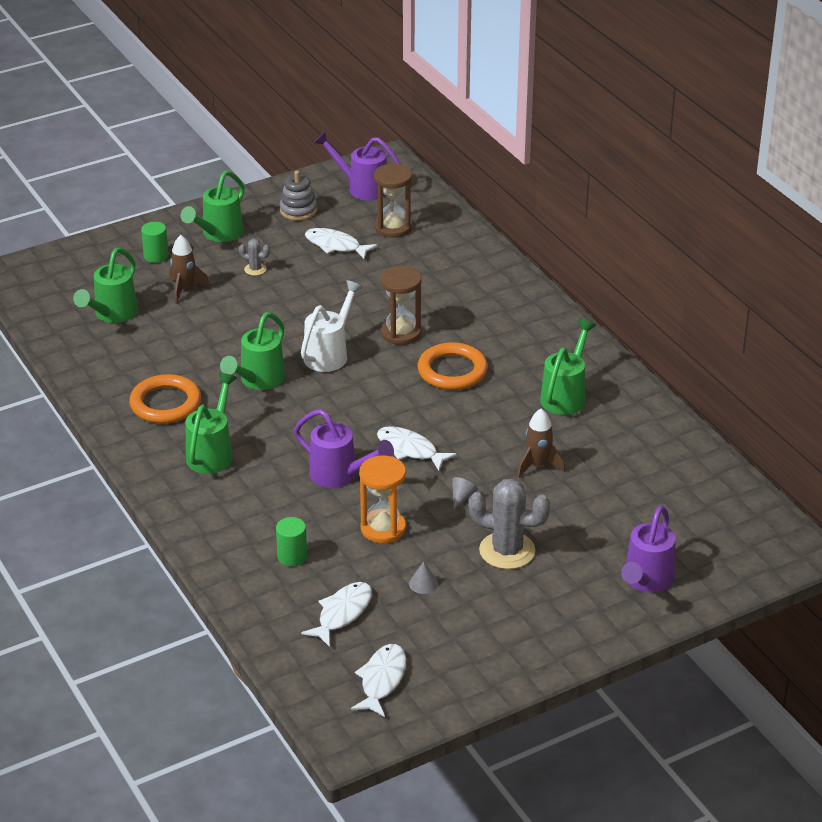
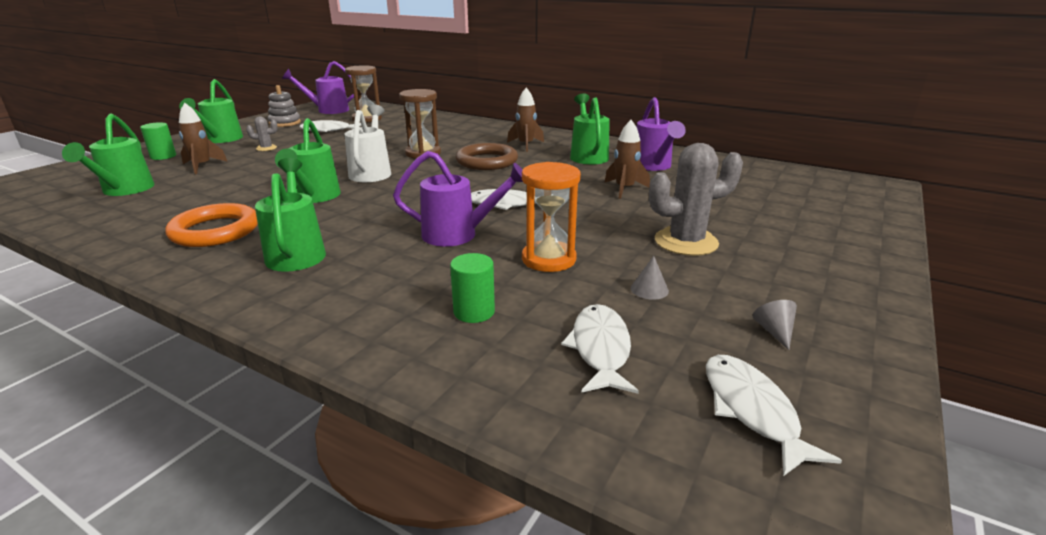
camera: 30 degrees left, 10 degrees down
orange ring [418,342,488,390] -> brown ring [456,143,518,170]
grey cone [452,477,478,509] -> grey cone moved to [752,300,797,350]
purple watering can [621,506,676,593] -> purple watering can moved to [637,97,686,171]
none -> brown rocket [507,88,544,152]

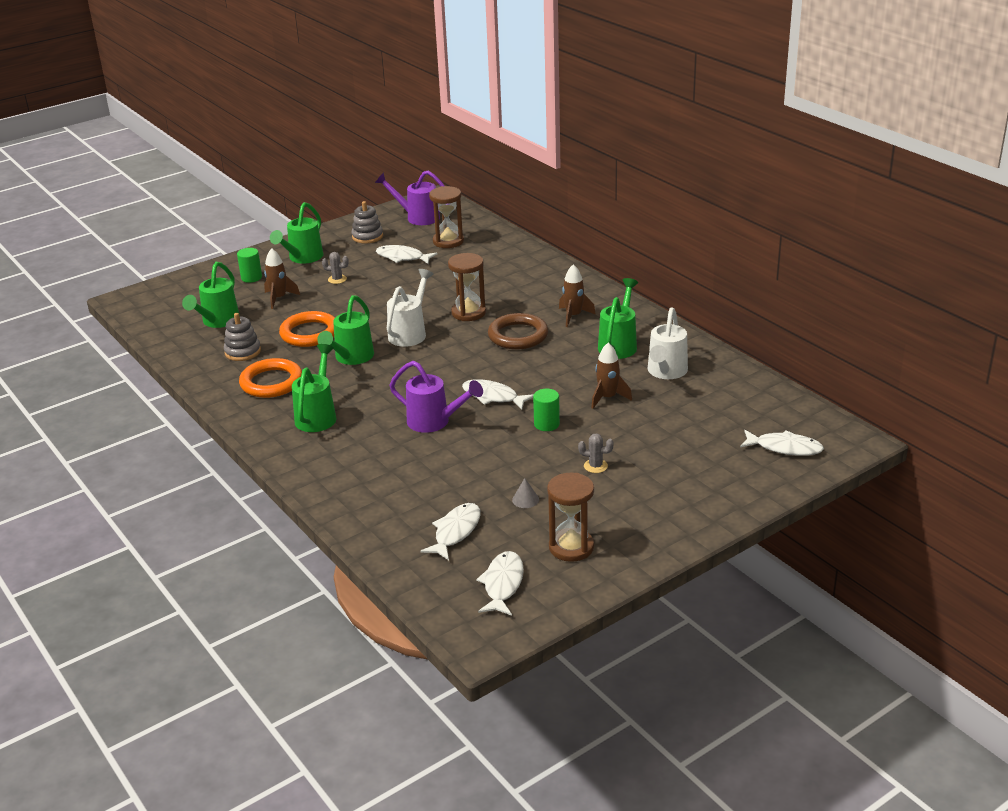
camera: 25 degrees right, 5 degrees up
green cylinder [450,253,495,323] -> green cylinder moved to [533,389,560,431]
orange hourglass [522,162,581,272] -> none
purple watering can [637,97,686,171] -> white watering can [648,307,688,379]
grey cactus [649,143,743,256] -> grey cactus [578,433,614,473], size x0.47
grey cone [752,300,797,350] -> brown hourglass [547,473,594,562]
none -> grey stacking toy [224,313,261,361]
none -> orange ring [279,311,335,347]
none -> white fish [740,430,824,456]

